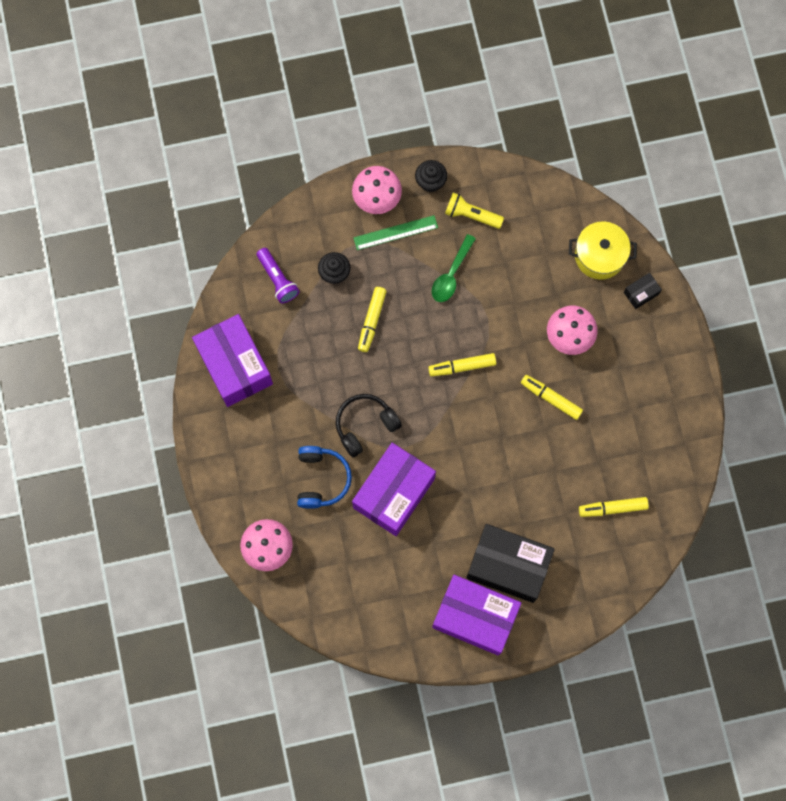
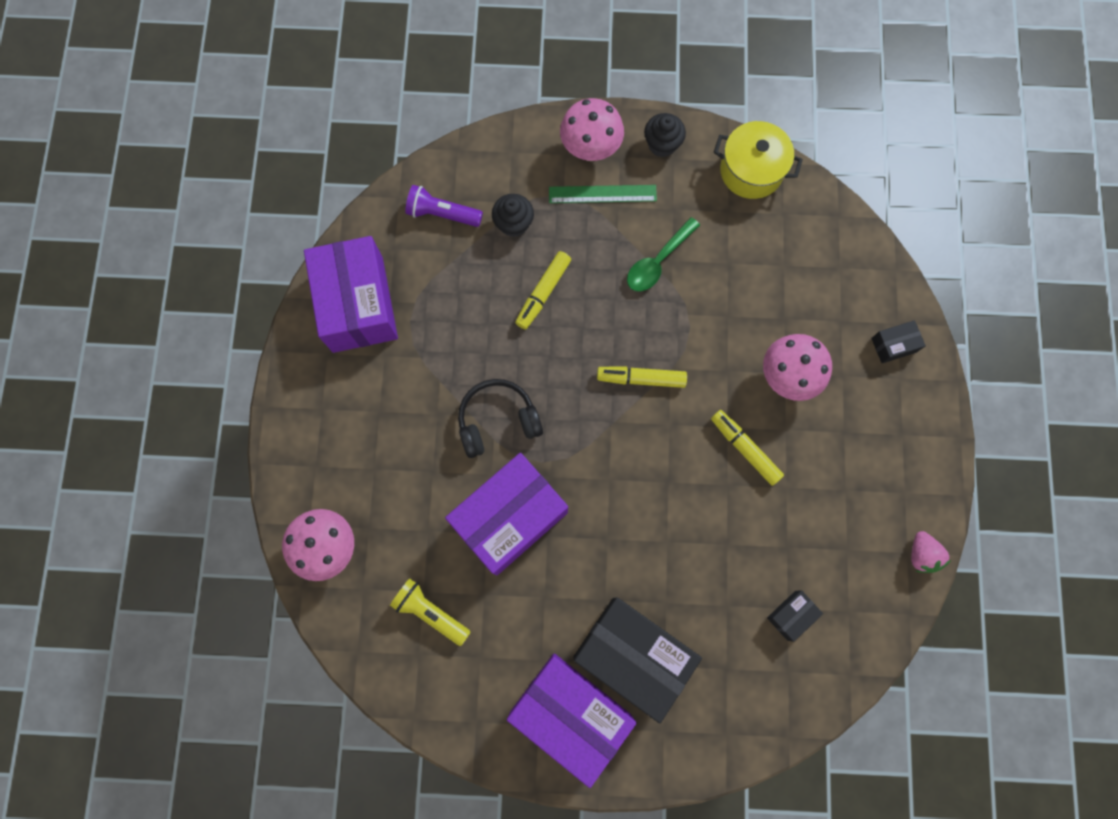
camera: 15 degrees right, 0 degrees up
purple flashlight [256,248,300,303] -> purple flashlight turned 120 degrees clockwise [405,185,483,227]
blue headphones [297,446,352,509] -> none
yellow flashlight [445,193,504,229] -> yellow flashlight moved to [390,578,471,646]
yellow pot [569,221,637,280] -> yellow pot moved to [714,121,803,199]
yellow marker [579,497,649,517] -> black box [767,590,823,642]
none -> pink strawberry [911,531,951,573]

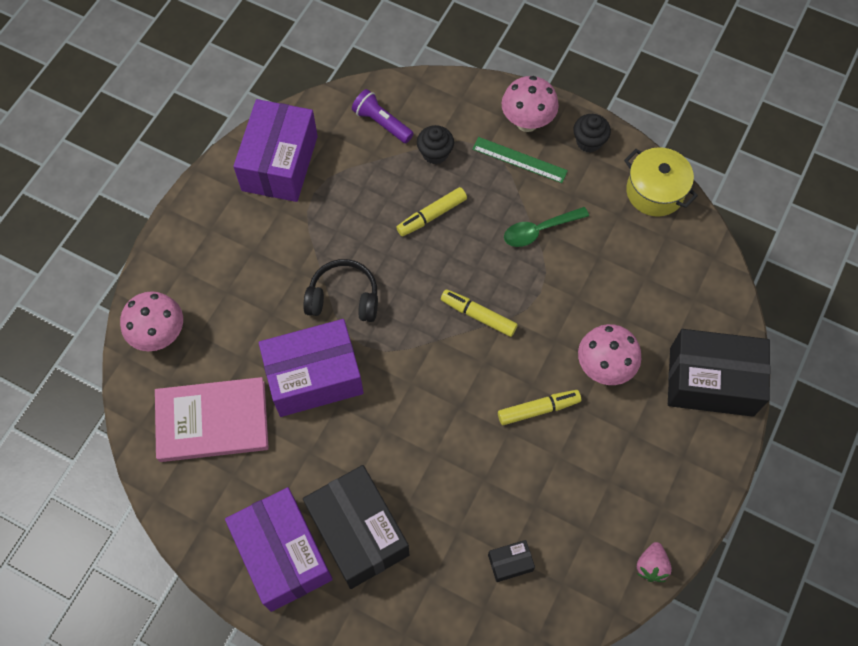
camera: 25 degrees right, 10 degrees down
yellow flashlight [390,578,471,646] -> pink book [155,377,269,462]
yellow marker [711,410,784,486] -> yellow marker turned 90 degrees clockwise [498,390,581,425]
black box [871,320,926,363] -> black box [668,329,770,417], size x2.38

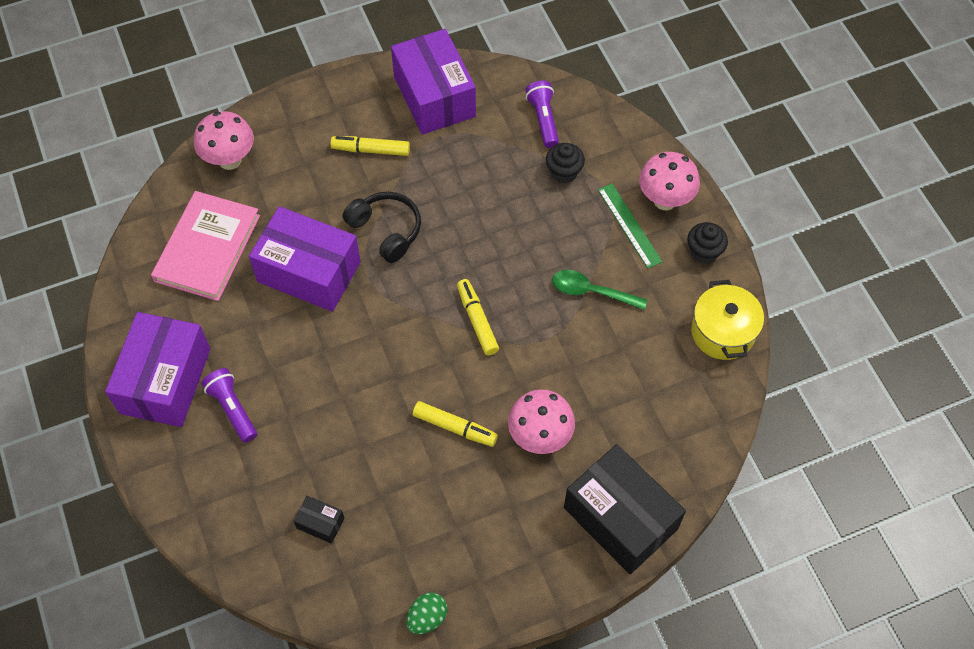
camera: 40 degrees right, 5 degrees down
pink book [155,377,269,462] -> pink book turned 75 degrees clockwise [151,191,260,301]
purple box [233,99,318,202] -> purple box turned 75 degrees counterclockwise [391,29,476,135]
black box [303,465,409,589] -> purple flashlight [201,368,257,443]
yellow marker [396,187,467,236] -> yellow marker moved to [331,136,410,156]
pink strawberry [637,542,672,582] -> green egg [406,592,447,634]

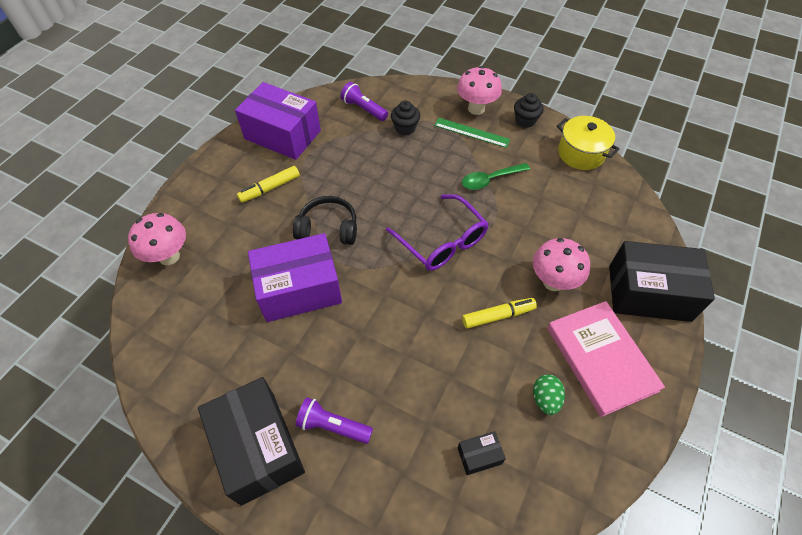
camera: 40 degrees left, 5 degrees down
purple box [105,312,210,427] -> black box [198,377,305,506]
pink book [151,191,260,301] -> pink book moved to [547,301,665,417]
green egg [406,592,447,634] -> green egg moved to [533,375,565,415]
yellow marker [457,279,499,355] -> purple glasses [386,194,489,271]

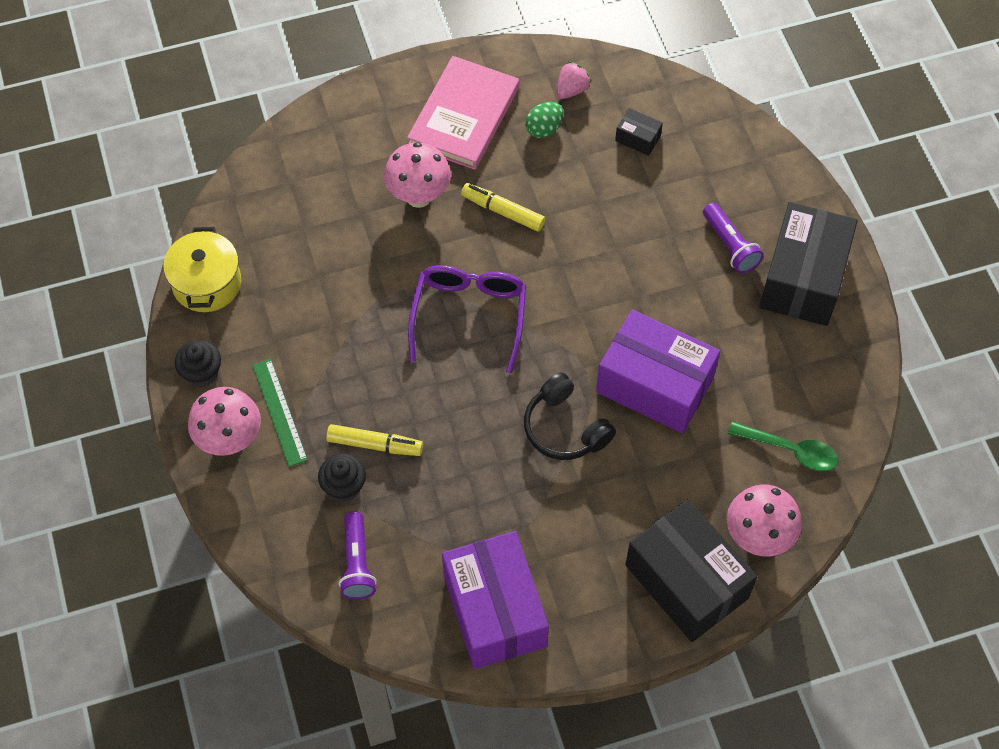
camera: 135 degrees left, 5 degrees up
yellow marker [237,166,300,203] -> yellow marker moved to [326,424,423,456]
green spoon [462,163,530,190] -> green spoon moved to [728,422,839,471]
black box [609,241,715,322] -> black box moved to [625,499,757,642]
none -> pink strawberry [557,61,592,99]

